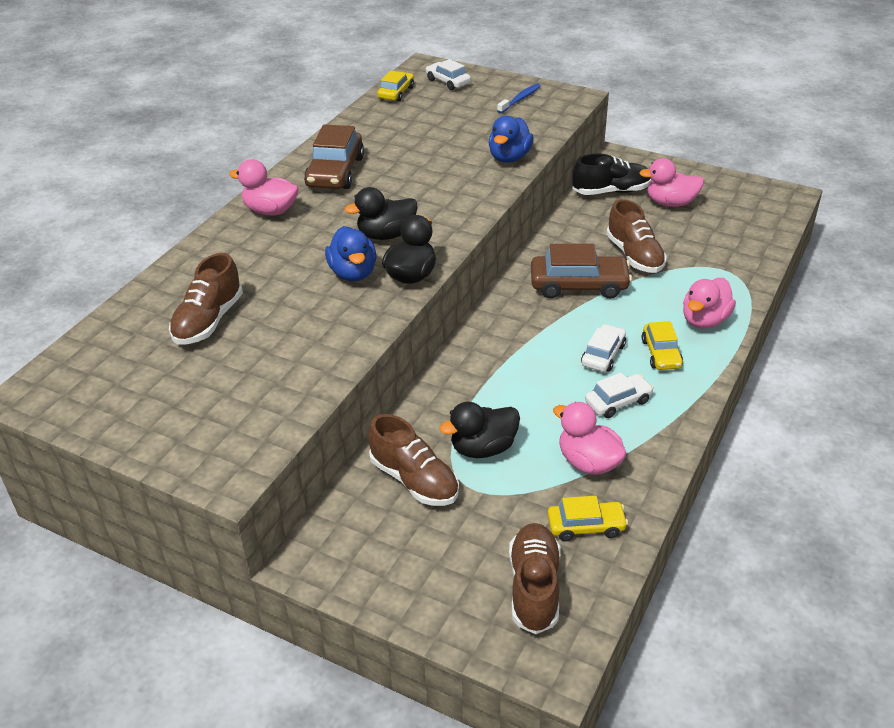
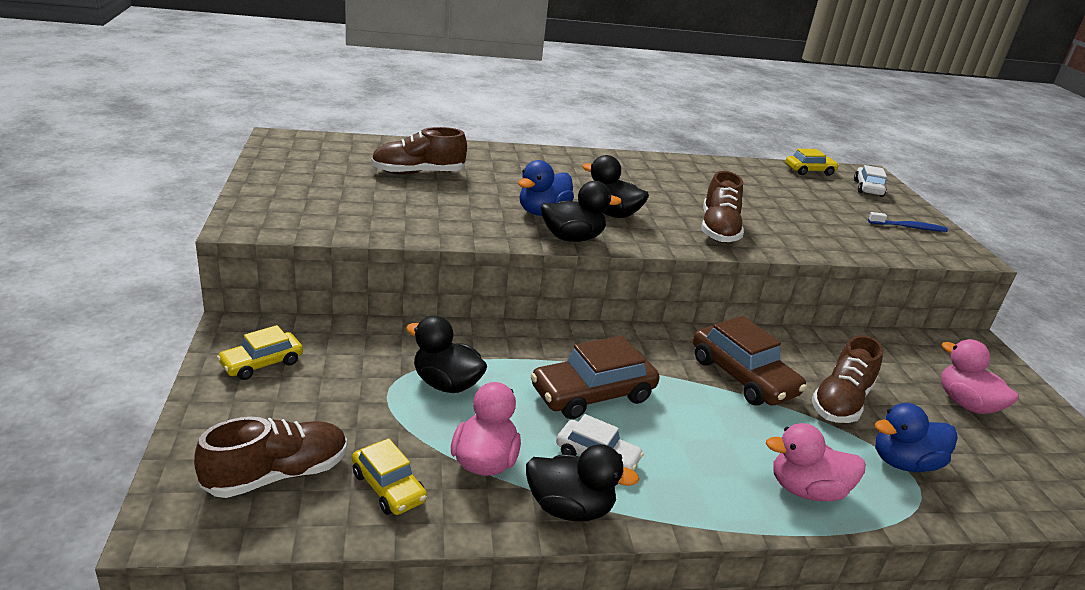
camera: 50 degrees right, 10 degrees down
pink duck [229,159,299,216] -> none
brown car [304,124,364,189] -> brown car moved to [530,335,659,419]
brown shoe [368,414,459,506] -> brown shoe moved to [701,171,744,243]
blue duck [489,116,534,163] -> blue duck moved to [875,403,958,472]
black shoe [572,153,651,195] -> none
white car [581,324,626,372] -> none
yellow car [642,321,683,370] -> yellow car moved to [217,325,303,380]
none -> black duck [526,444,639,522]

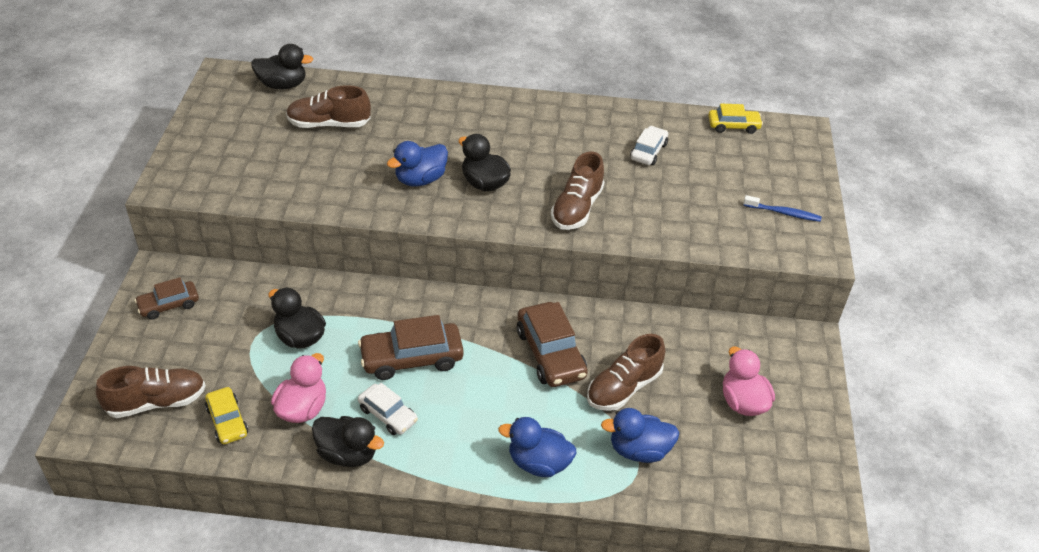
camera: 15 degrees right, 15 degrees up
yellow car [217,325,303,380] -> brown car [135,277,199,320]
black duck [541,181,622,242] -> black duck moved to [251,44,313,89]
pink duck [766,423,865,501] -> blue duck [498,417,577,477]
white car [854,165,887,197] -> white car moved to [630,126,668,165]

